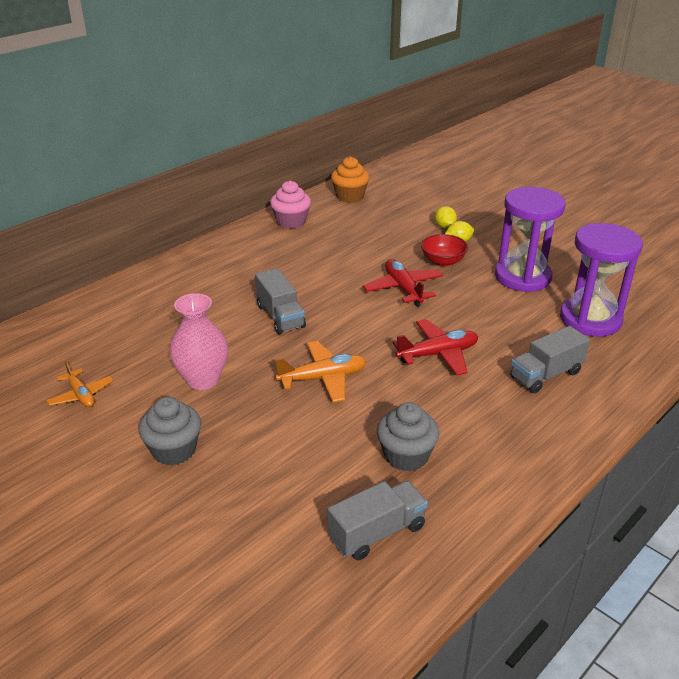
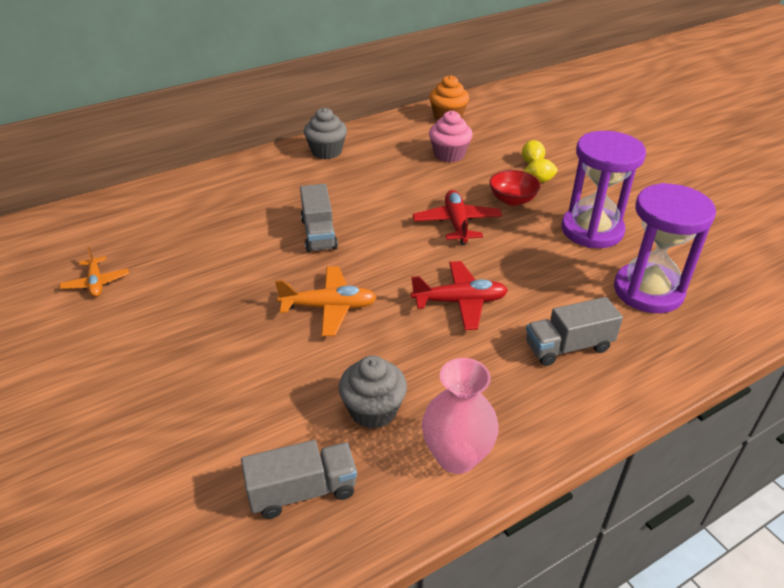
camera: 15 degrees right, 5 degrees up
grey cupcake [139,397,201,466] -> grey cupcake moved to [304,108,347,159]
pink vase [170,293,228,390] -> pink vase moved to [422,358,499,474]
pink cupcake [270,181,311,229] -> pink cupcake moved to [429,111,473,163]

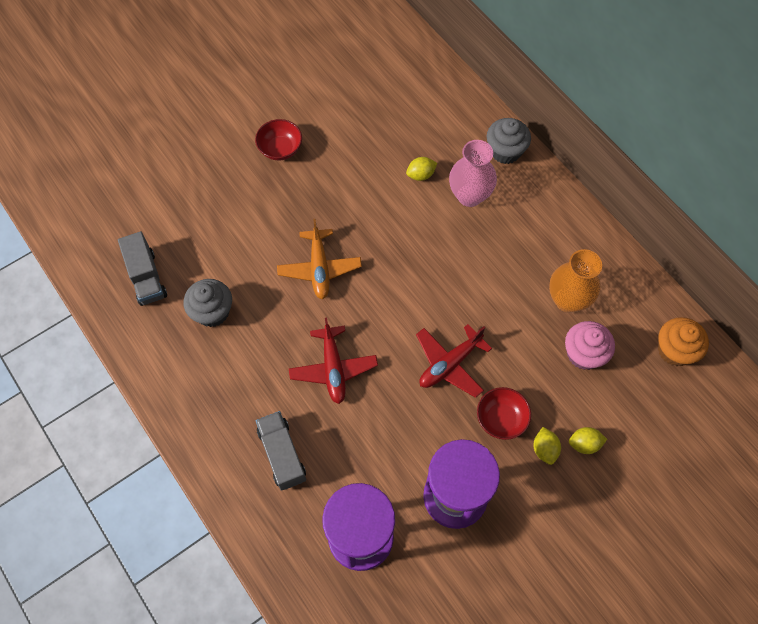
camera: 85 degrees right, 25 degrees up
orange plane [60,247,129,297] -> none
grey truck [300,184,338,252] -> none
grey cupcake [304,108,347,159] -> grey cupcake moved to [487,118,531,164]
red plane [413,190,502,245] -> red plane turned 150 degrees clockwise [416,324,492,398]
pink vase [422,358,499,474] -> pink vase moved to [449,140,497,207]
none -> red bowl [255,119,302,160]
none -> yellow lemon [406,157,437,181]
none -> orange vase [549,249,602,313]

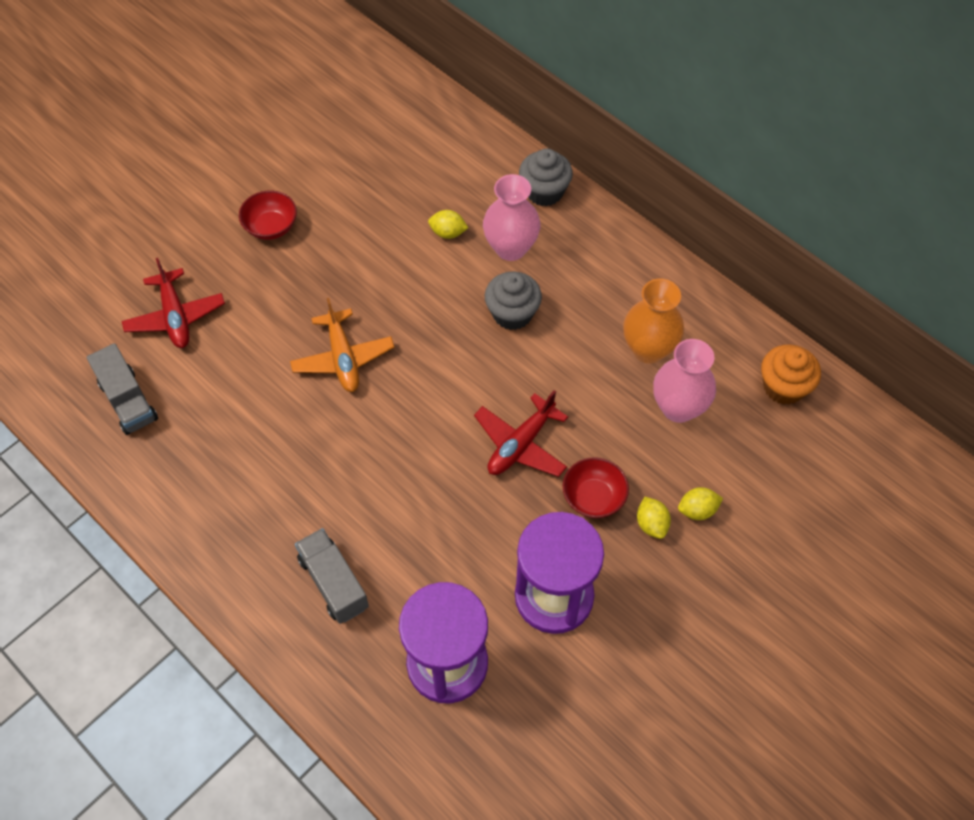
camera: 10 degrees left, 5 degrees down
grey cupcake [184,279,232,327] -> grey cupcake moved to [485,271,542,330]
red plane [289,318,378,404] -> red plane moved to [122,258,225,348]
yellow lemon [406,157,437,181] -> yellow lemon turned 45 degrees clockwise [428,210,468,239]
pink cupcake [565,321,615,370] -> pink vase [653,339,716,423]

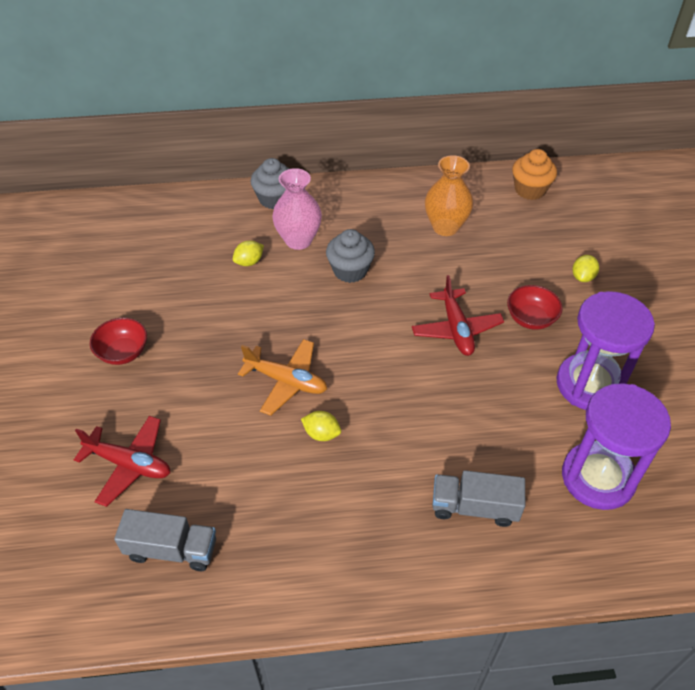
camera: 50 degrees left, 10 degrees down
yellow lemon [637,497,671,539] -> yellow lemon moved to [301,411,341,441]
pink vase [653,339,716,423] -> none

